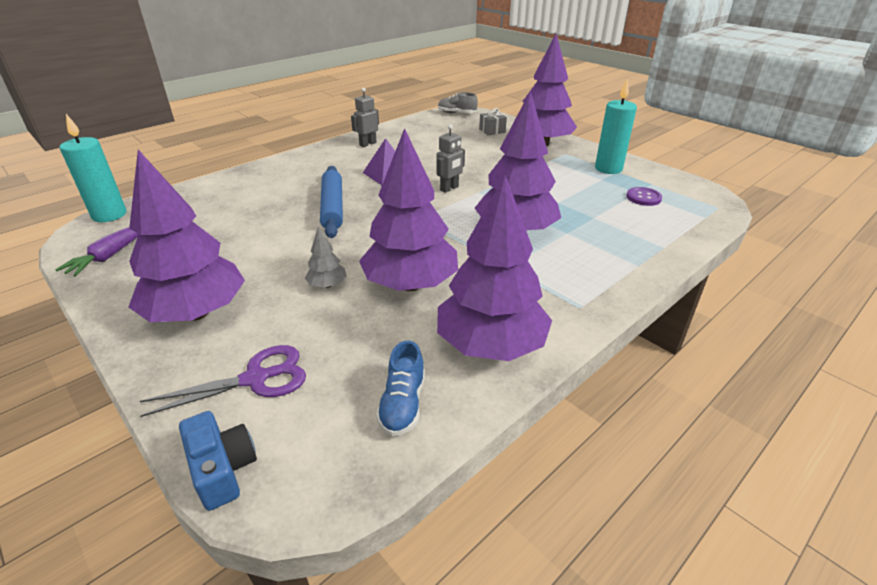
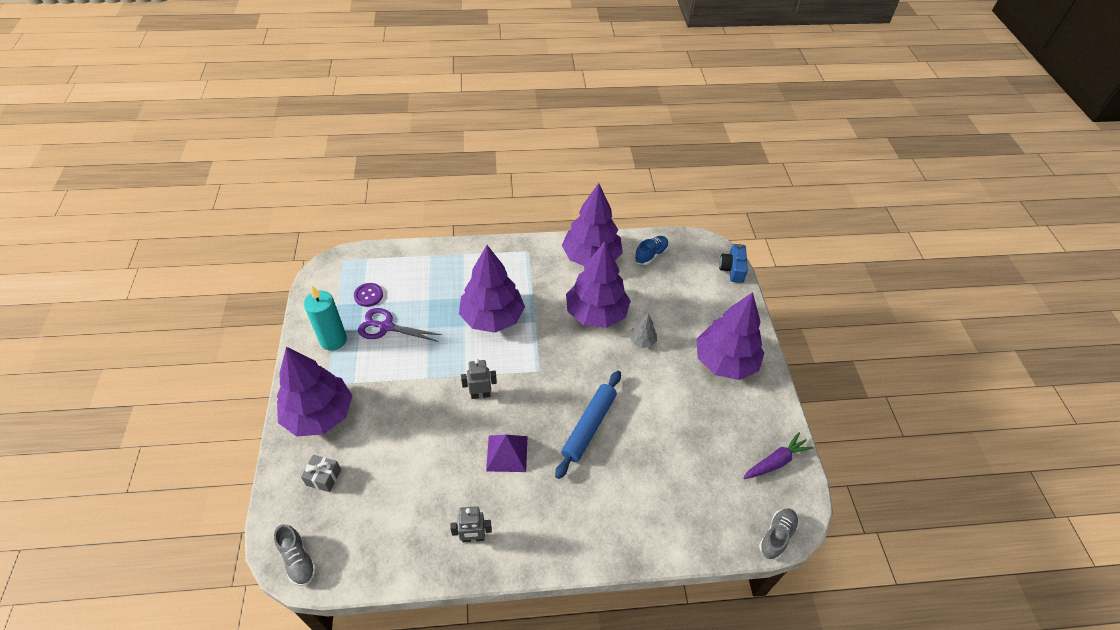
camera: 145 degrees left, 15 degrees up
turquoise candle [60,114,126,222] -> grey shoe [759,509,799,560]
purple scissors [140,345,306,417] -> purple scissors moved to [358,308,442,342]

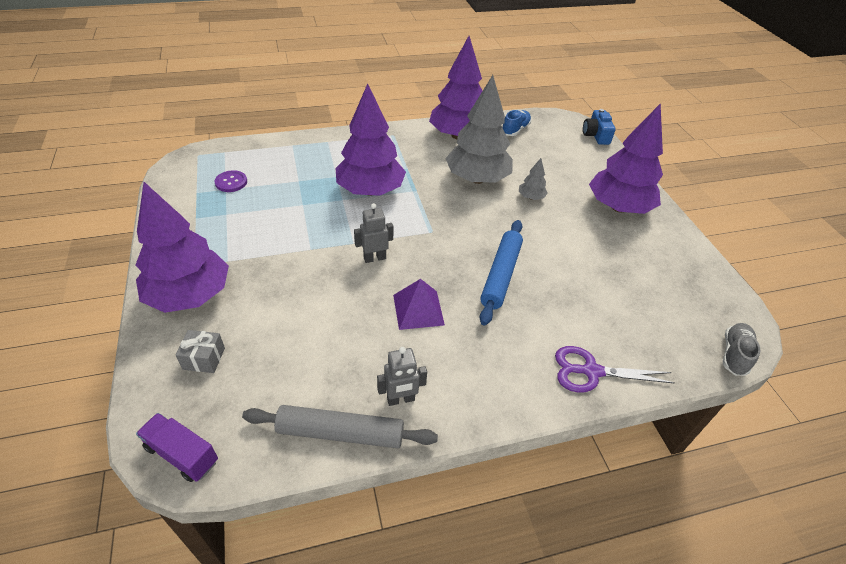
camera: 10 degrees left, 5 degrees down
grey shoe [274,524,316,586] -> purple truck [136,413,218,482]
turquoise candle [304,285,347,351] -> none
purple scissors [358,308,442,342] -> purple scissors moved to [555,346,675,393]
purple tree [566,241,631,328] -> grey tree [445,75,513,184]
purple carrot [743,432,814,479] -> none
none -> grey rolling pin [242,405,438,448]

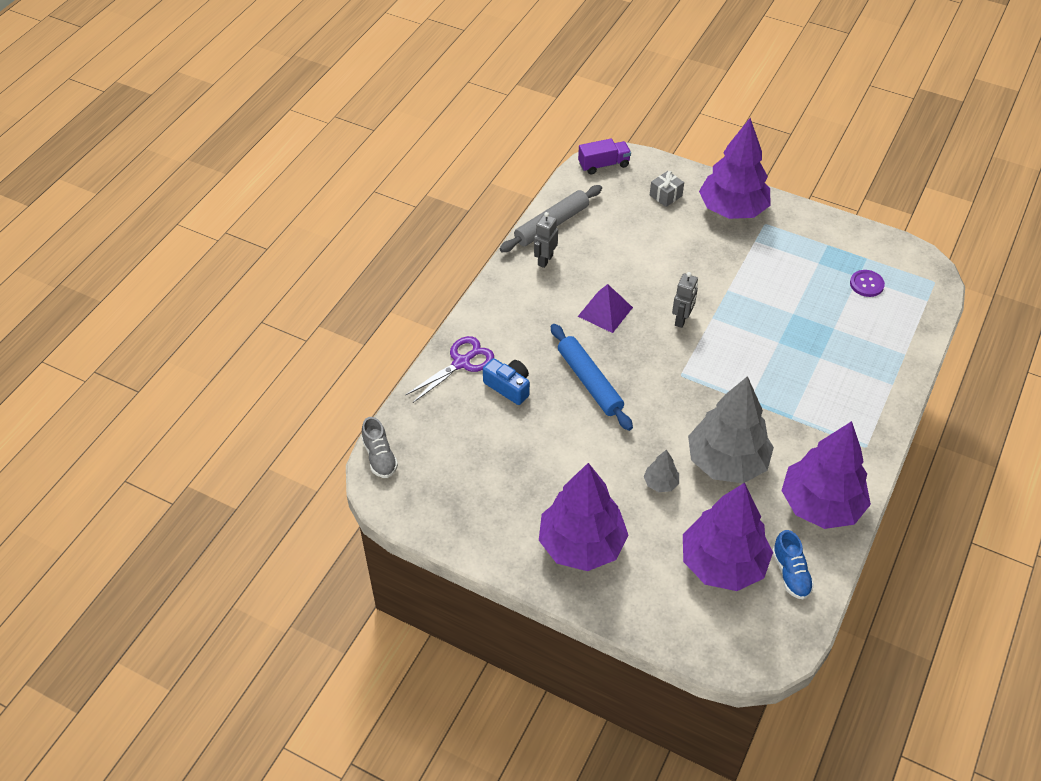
camera: 135 degrees right, 5 degrees up
purple tree [335,84,406,196] -> purple tree moved to [683,483,773,591]
blue camera [583,109,616,145] -> blue camera moved to [483,358,530,405]

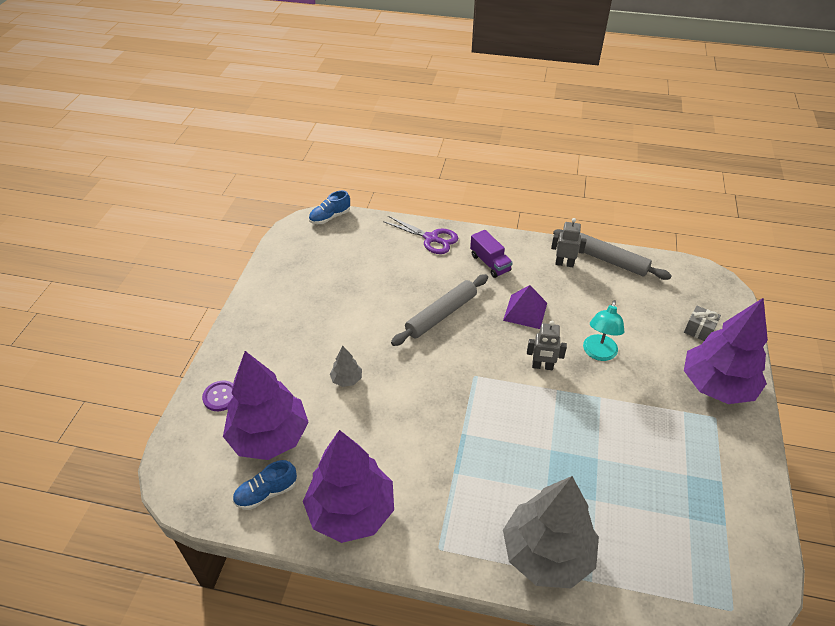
camera: 75 degrees right, 5 degrees down
grey shoe [362,417,398,478] -> blue shoe [309,190,350,224]
blue camera [483,358,530,405] -> none
purple tree [539,463,629,571] -> none
blue rolling pin [551,324,633,431] -> grey rolling pin [391,274,488,346]
purple truck [578,138,631,174] -> purple truck moved to [470,230,513,278]
grey tree [688,376,774,483] -> grey tree moved to [503,476,599,588]
purple button [850,270,885,297] -> purple button moved to [202,381,233,411]
none -> turquoise lamp [583,300,624,361]

